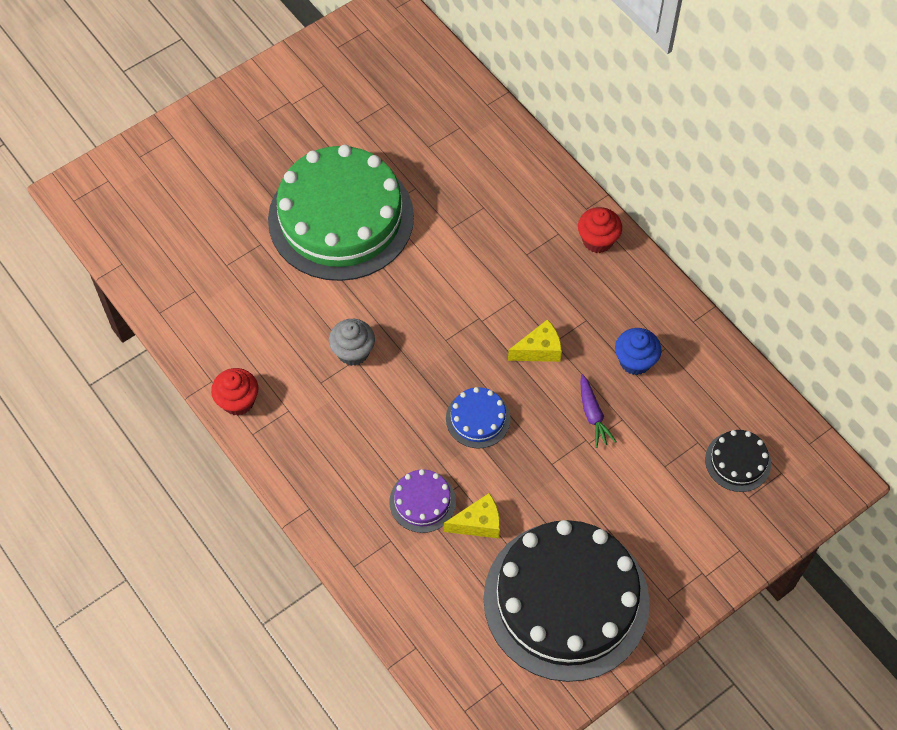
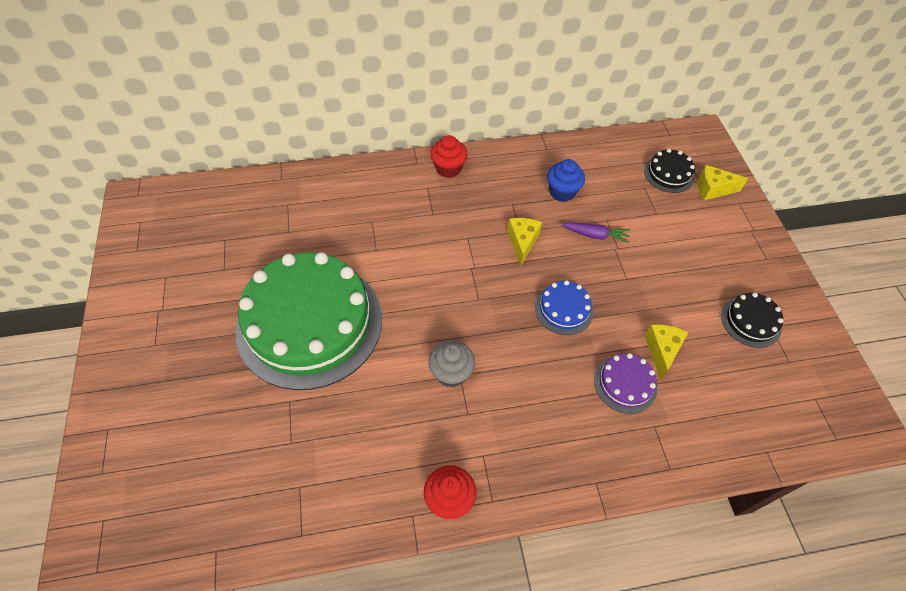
camera: 65 degrees left, 5 degrees down
black cake [483,520,650,682] -> black cake [721,293,783,348], size x0.41
none -> yellow cheese [698,165,748,200]

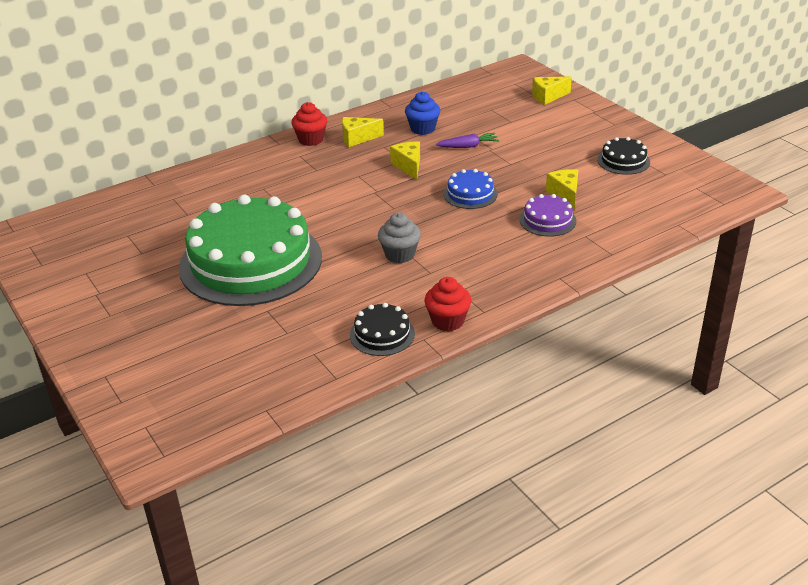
camera: 20 degrees left, 20 degrees down
black cake [644,149,695,193] -> black cake moved to [350,303,415,356]
none -> yellow cheese [342,117,384,147]

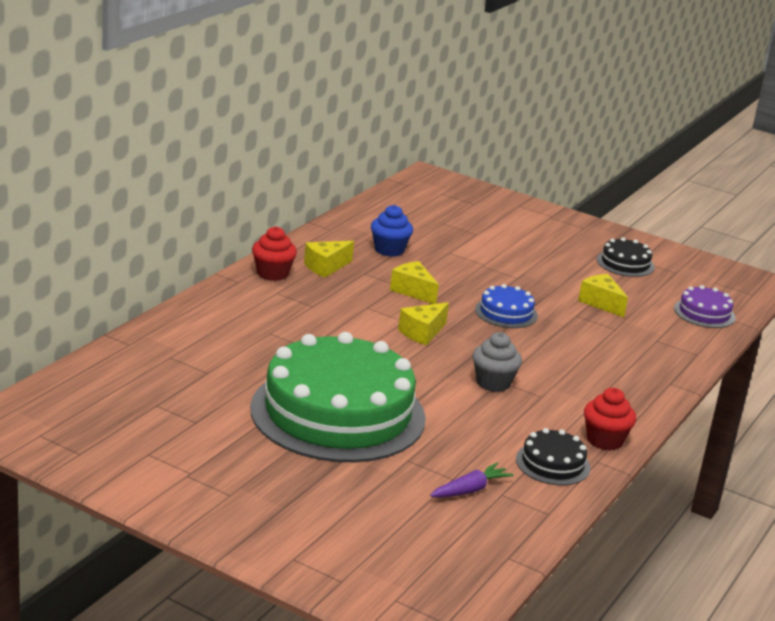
camera: 30 degrees left, 10 degrees down
purple carrot [436,133,499,148] -> purple carrot moved to [430,462,514,498]
purple cake [519,194,576,237] -> purple cake moved to [674,285,736,328]
yellow cheese [532,76,572,105] -> yellow cheese moved to [398,302,449,346]

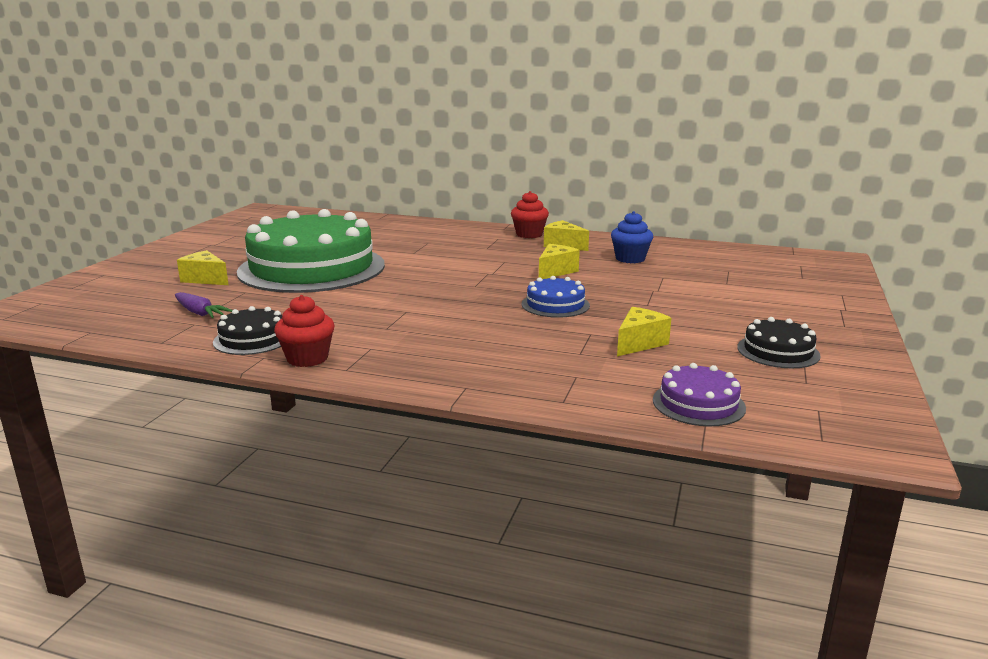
camera: 80 degrees right, 5 degrees down
yellow cheese [398,302,449,346] -> yellow cheese moved to [177,250,229,285]
grey cupcake [473,332,522,392] -> none

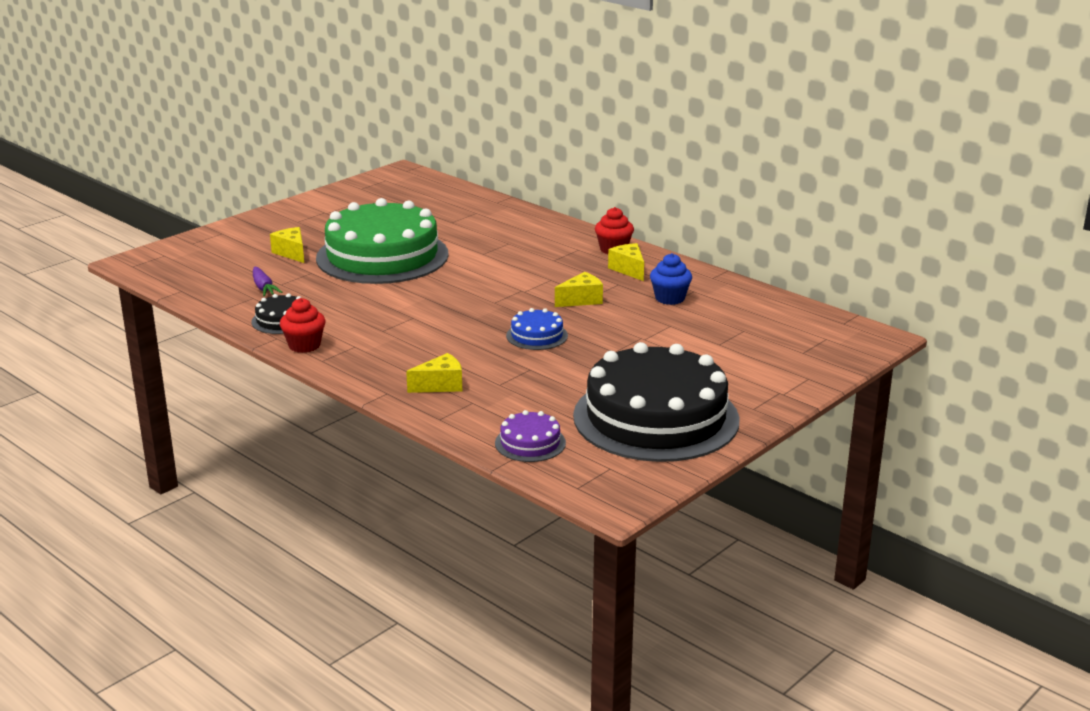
camera: 25 degrees right, 5 degrees up
yellow cheese [617,307,671,356] -> yellow cheese moved to [406,353,462,393]
black cake [737,317,821,368] -> black cake [573,342,740,462], size x2.41

